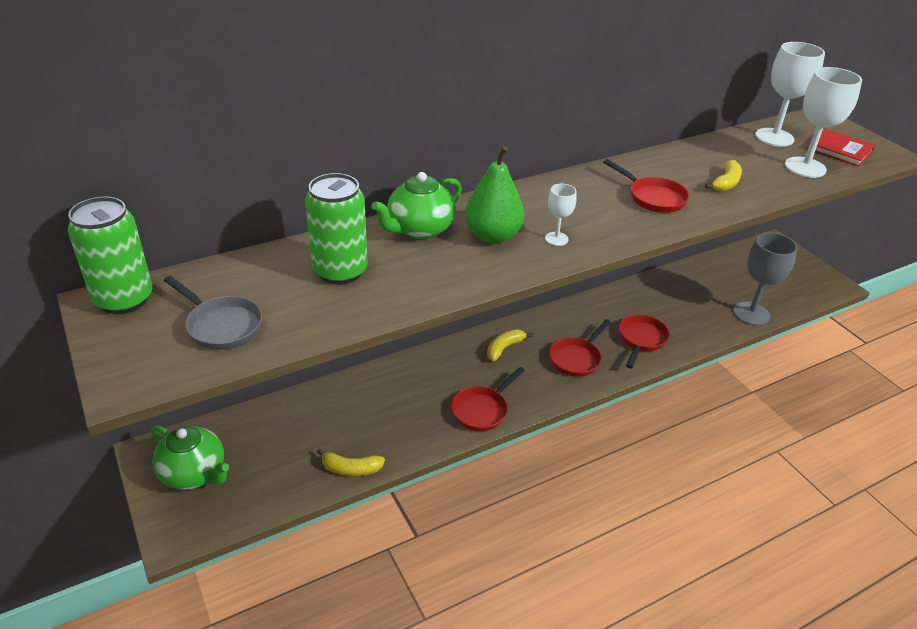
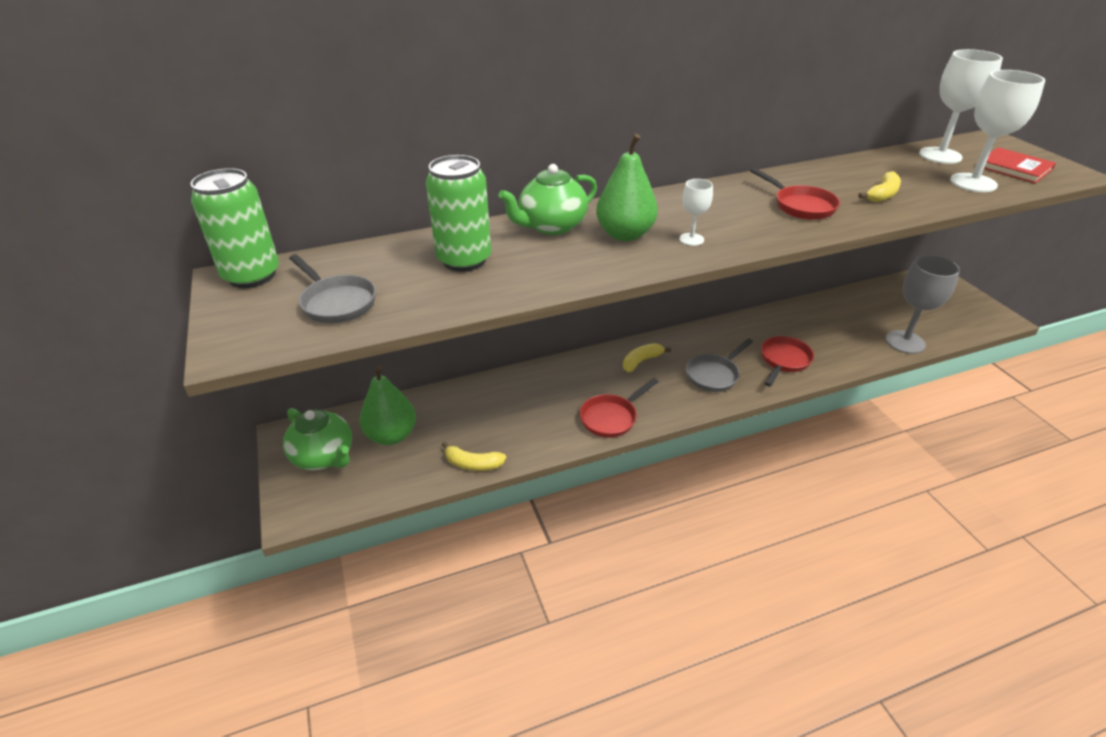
camera: 10 degrees right, 0 degrees up
red pan [549,319,611,377] -> grey pan [686,338,753,392]
none -> green pear [359,365,416,445]

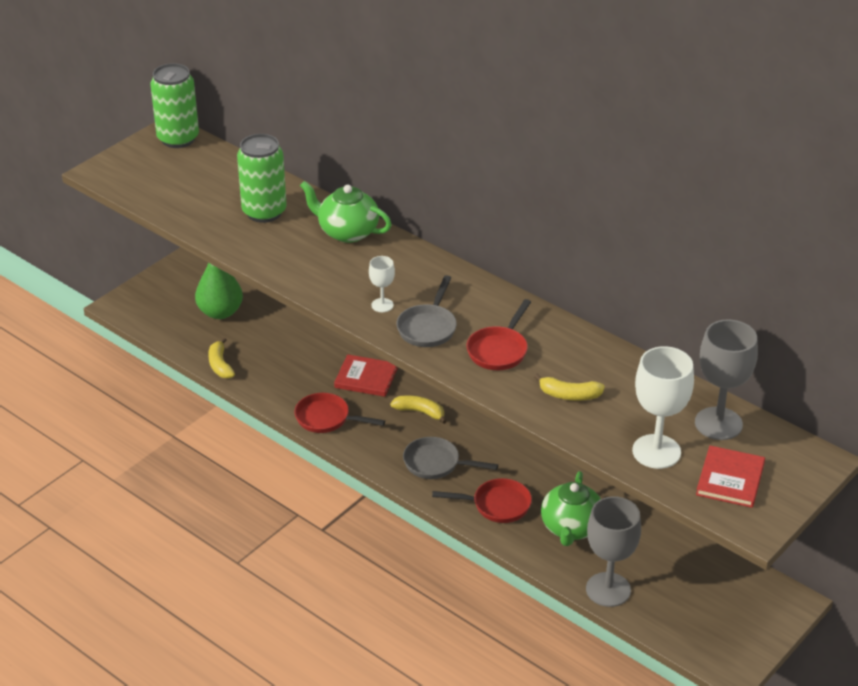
camera: 60 degrees right, 0 degrees up
green teapot [283,408,352,470] -> green teapot moved to [541,471,601,546]
grey pan [289,254,376,323] -> grey pan moved to [396,275,457,347]
green pear [596,134,658,241] -> none
white goblet [919,49,1003,164] -> grey goblet [695,319,758,440]
none -> red book [334,354,398,397]

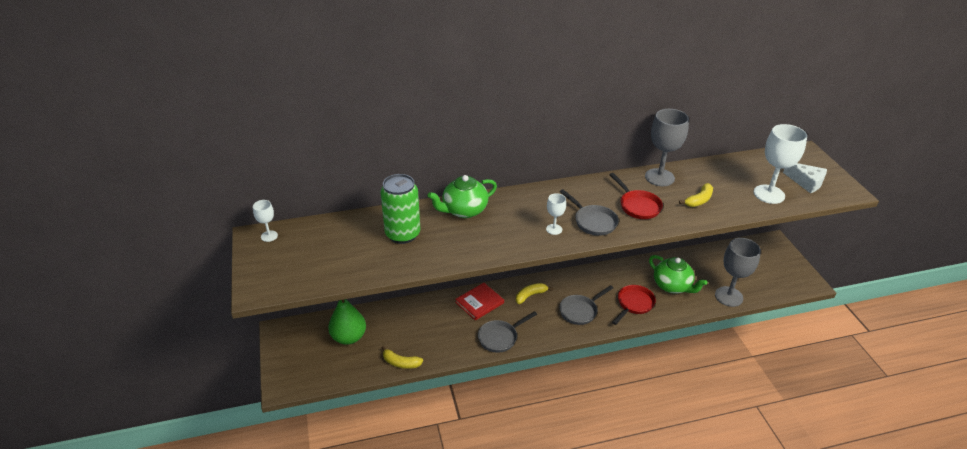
camera: 55 degrees left, 0 degrees up
green can [150,63,199,148] -> white goblet [253,200,278,242]
red pan [294,393,385,433] -> grey pan [478,311,537,353]
grey goblet [695,319,758,440] -> grey goblet moved to [645,109,689,186]
red book [696,445,765,508] -> white cheese [783,163,827,193]

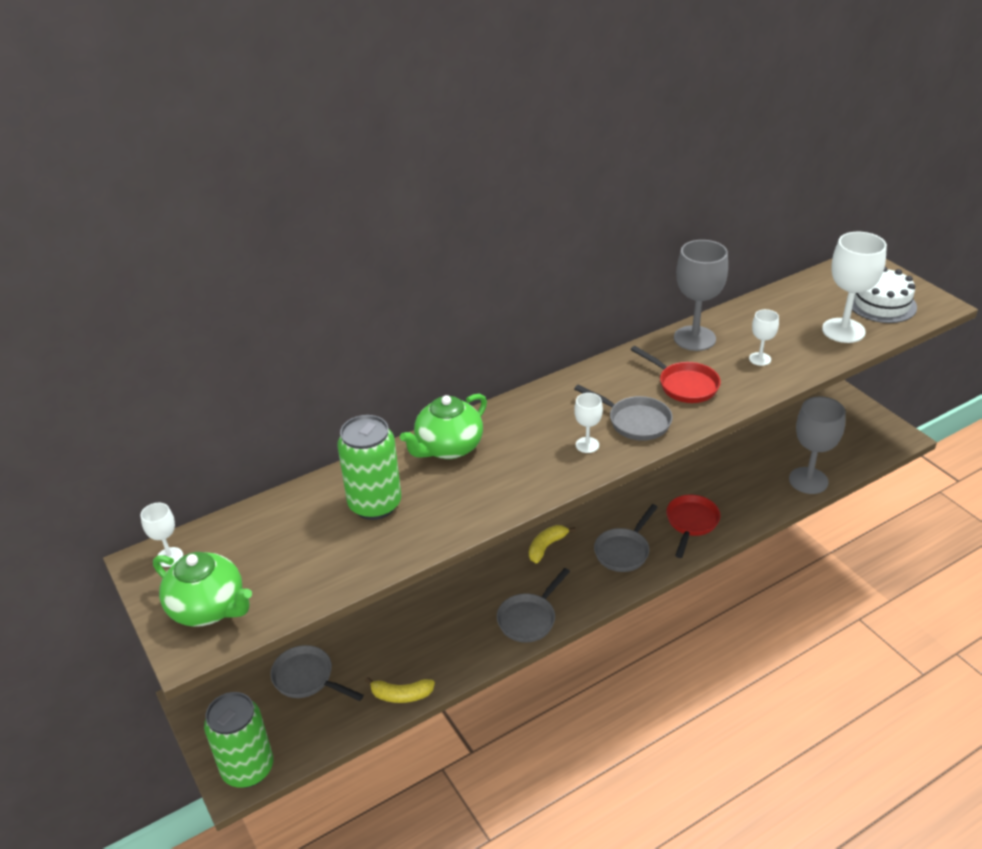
camera: 15 degrees left, 0 degrees up
green pear [328,299,366,345] -> grey pan [270,645,364,701]
red book [455,283,504,321] -> none
green teapot [649,255,707,294] -> green teapot moved to [153,552,252,627]
yellow banana [679,183,713,207] -> white goblet [749,309,779,366]
white cheese [783,163,827,193] -> white cake [852,267,917,323]
none -> green can [204,692,273,788]

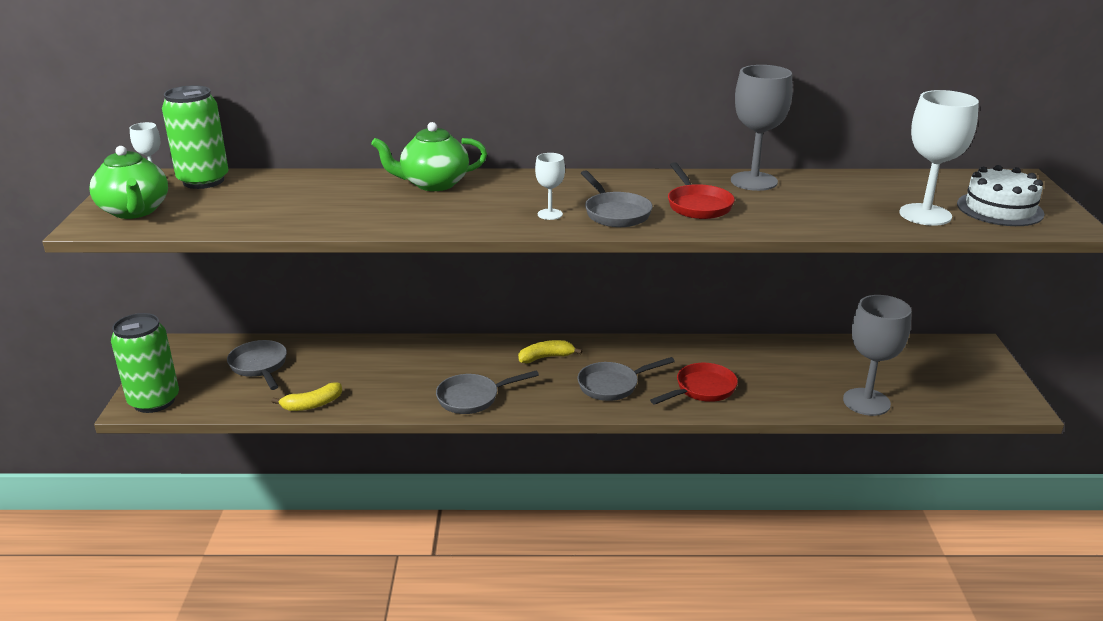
camera: 30 degrees right, 10 degrees down
green can [337,415,401,520] -> green can moved to [162,85,229,189]
yellow banana [365,677,435,703] -> yellow banana turned 60 degrees counterclockwise [272,383,342,411]
white goblet [749,309,779,366] -> none

